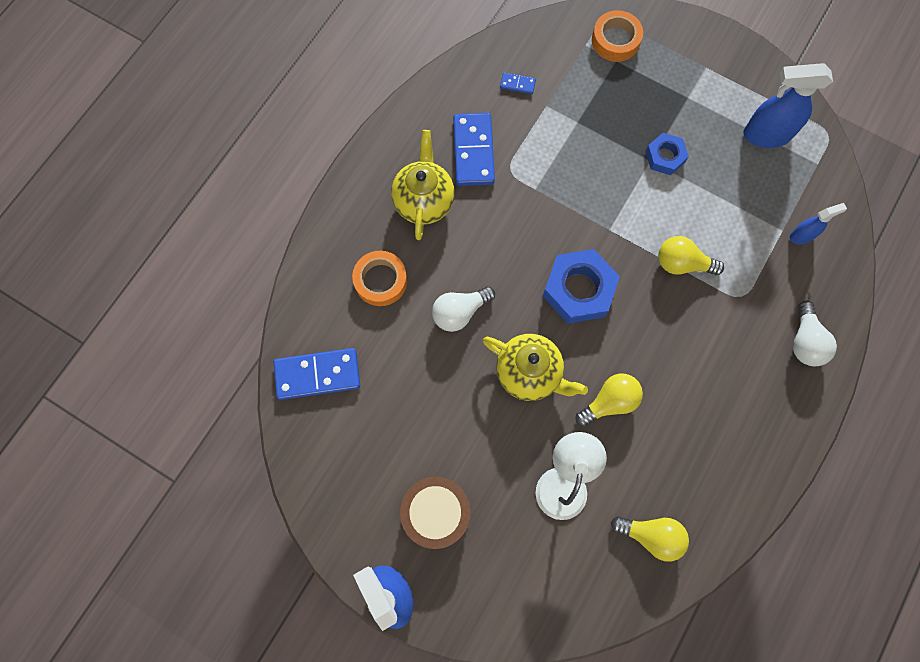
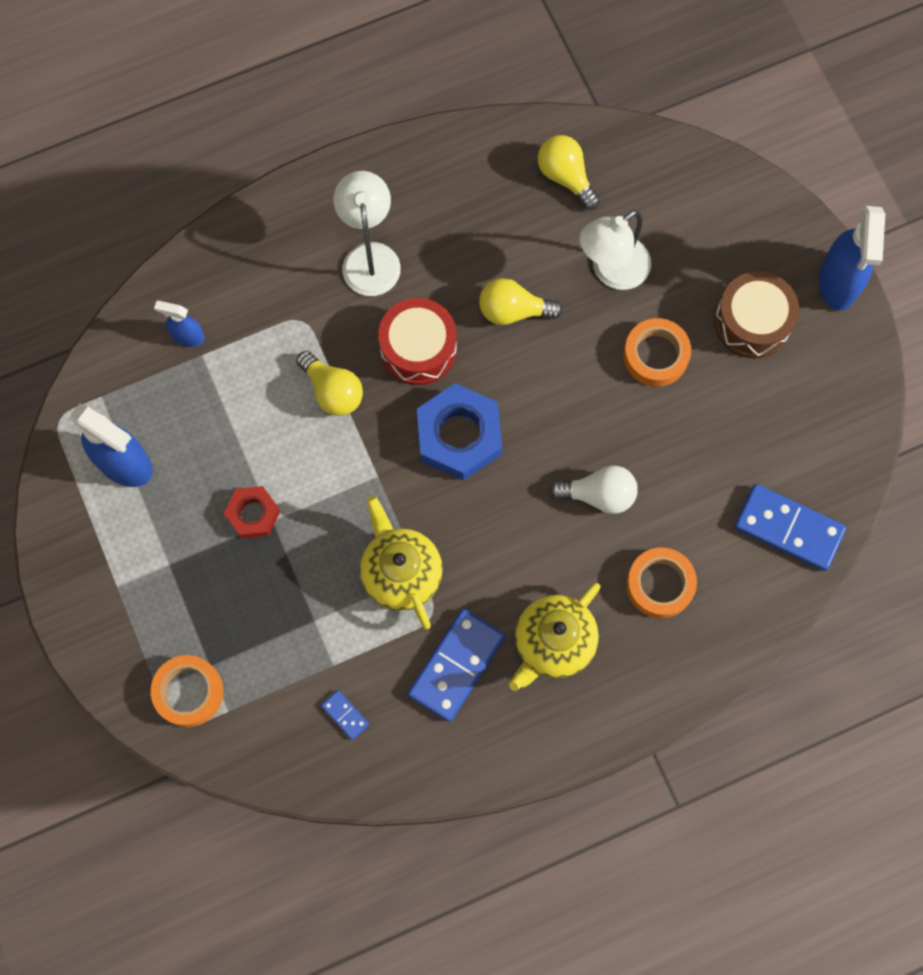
camera: 145 degrees left, 0 degrees up
yellow teapot [483,334,588,401] -> yellow teapot moved to [360,496,443,630]
blue nut [645,133,689,175] -> red nut [224,486,280,539]
white light bulb [793,301,837,366] -> none
none -> white lamp [333,171,401,296]
none -> red drum [378,298,457,385]
none -> orange tape [624,318,691,387]

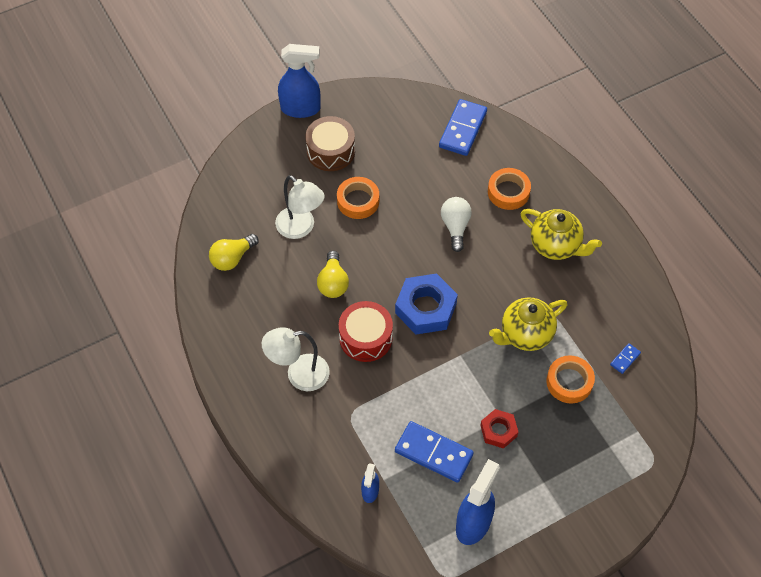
camera: 95 degrees left, 15 degrees down
orange tape [151,655,223,727] -> orange tape moved to [546,356,595,403]
yellow light bulb [296,351,363,416] -> none
blue domino [408,609,505,722] -> blue domino moved to [395,421,474,483]

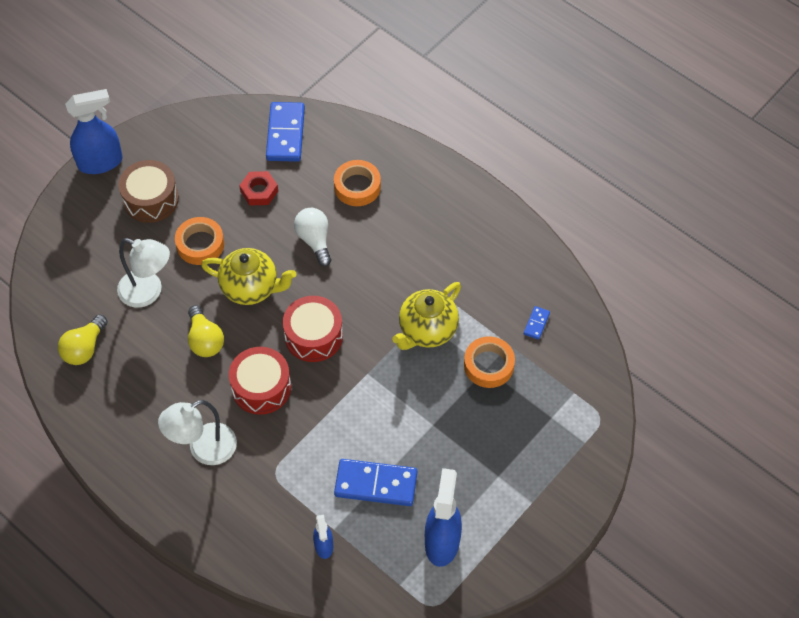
camera: 20 degrees left, 0 degrees up
blue nut [395,273,458,335] -> red drum [283,296,343,362]
red nut [480,409,518,448] -> red nut moved to [239,171,278,205]
yellow teapot [520,209,602,260] -> yellow teapot moved to [201,248,296,305]

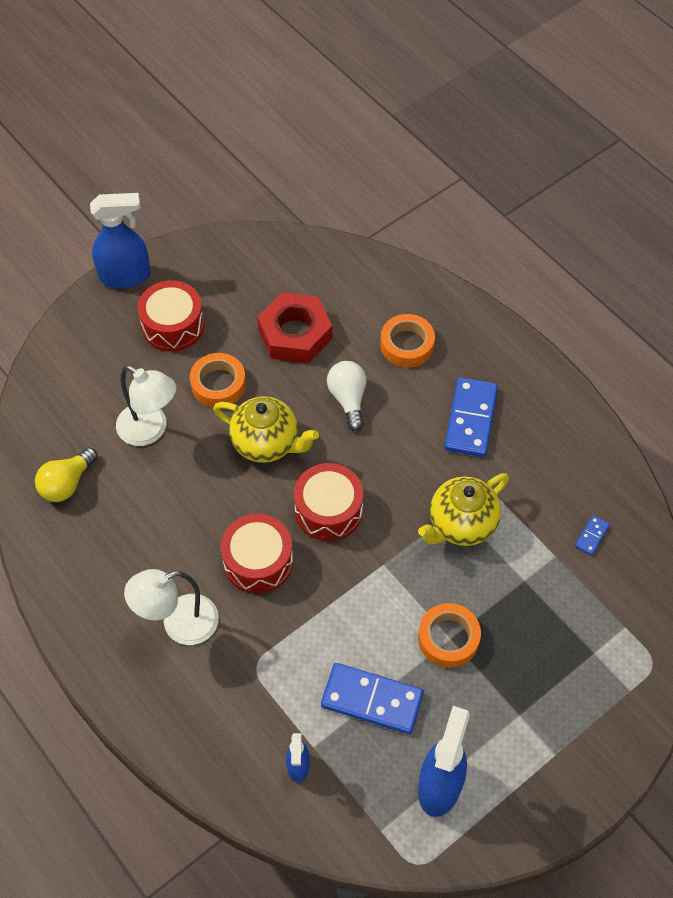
camera: 10 degrees right, 0 degrees up
brown drum [119,160,179,223] -> red drum [137,280,204,352]
yellow light bulb [188,305,224,357] -> none
red nut [239,171,278,205] -> red nut [257,292,332,363], size x1.73
blue domino [266,102,305,162] -> blue domino moved to [444,377,498,457]
orange tape [464,336,515,388] -> orange tape moved to [418,603,481,668]

